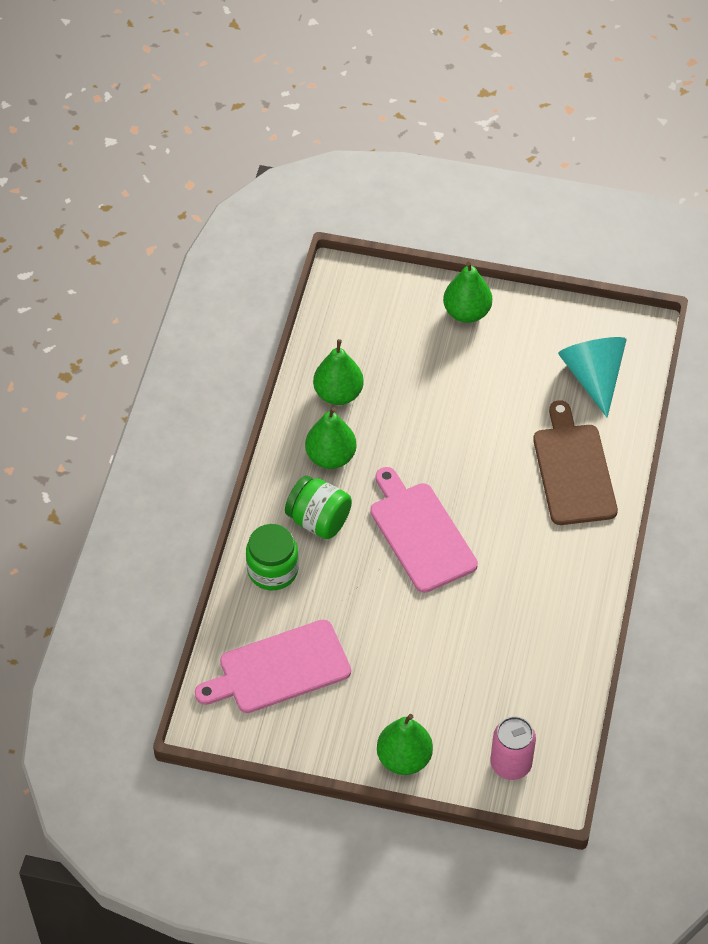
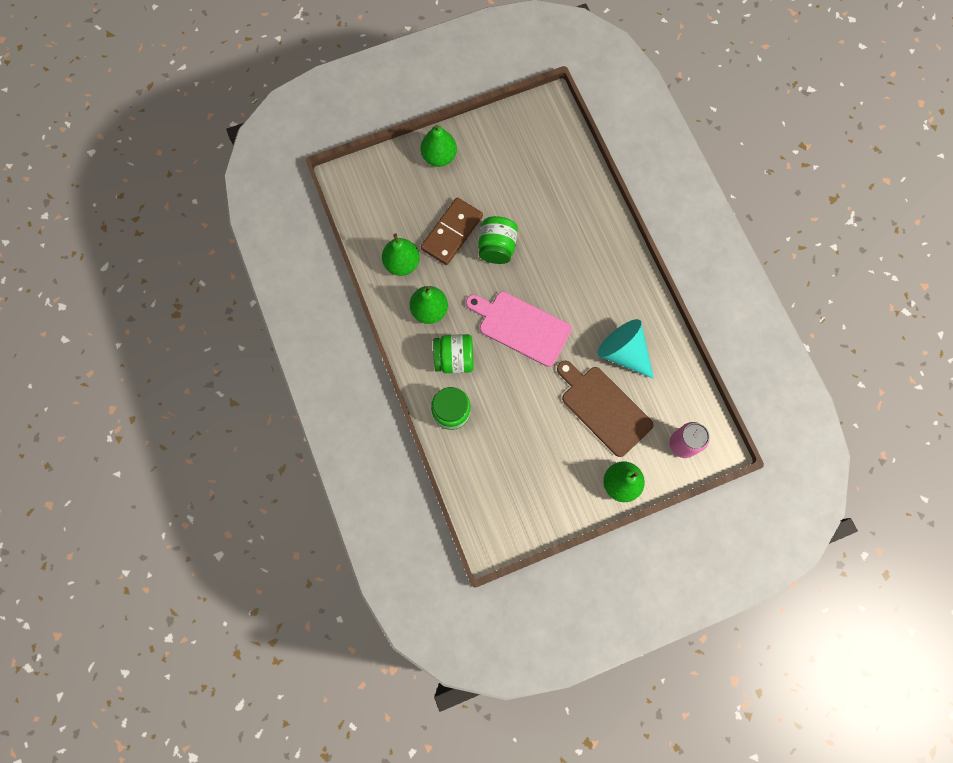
camera: 35 degrees left, 20 degrees up
pink cutting board [195,620,351,713] -> none
brown cutting board [533,400,618,525] -> brown cutting board moved to [557,360,653,457]
turquoise cone [558,337,626,418] -> turquoise cone moved to [597,319,654,379]
none -> brown domino [421,197,483,265]
none -> green jar [478,216,518,264]

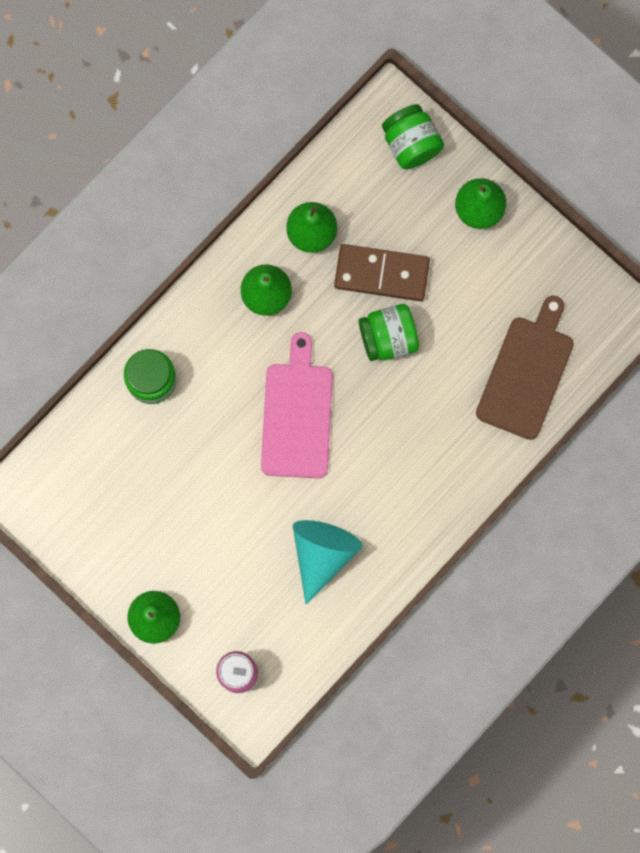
camera: 65 degrees right, 5 degrees up
green jar [433,334,474,373] -> green jar moved to [382,104,444,170]
brown cutting board [557,360,653,457] -> brown cutting board moved to [476,296,574,440]

